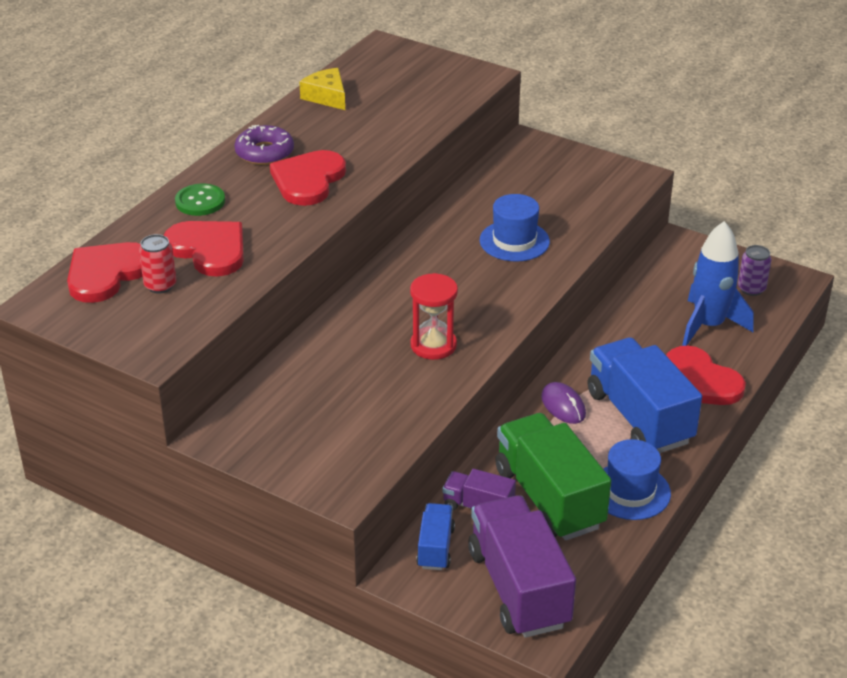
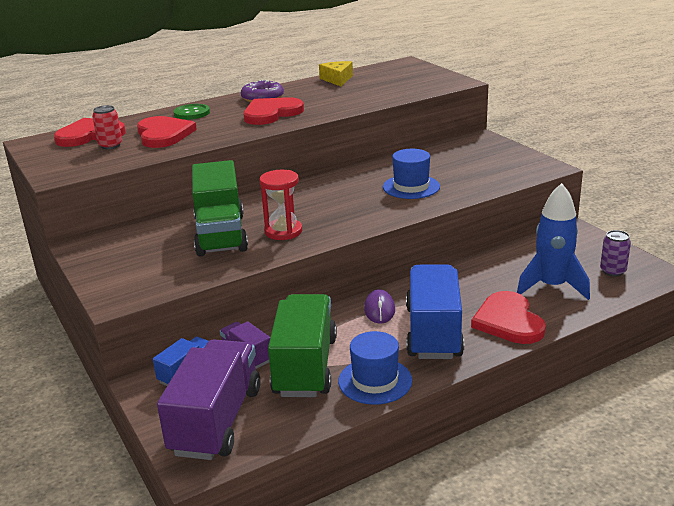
camera: 30 degrees right, 10 degrees down
none -> green truck [192,160,248,257]

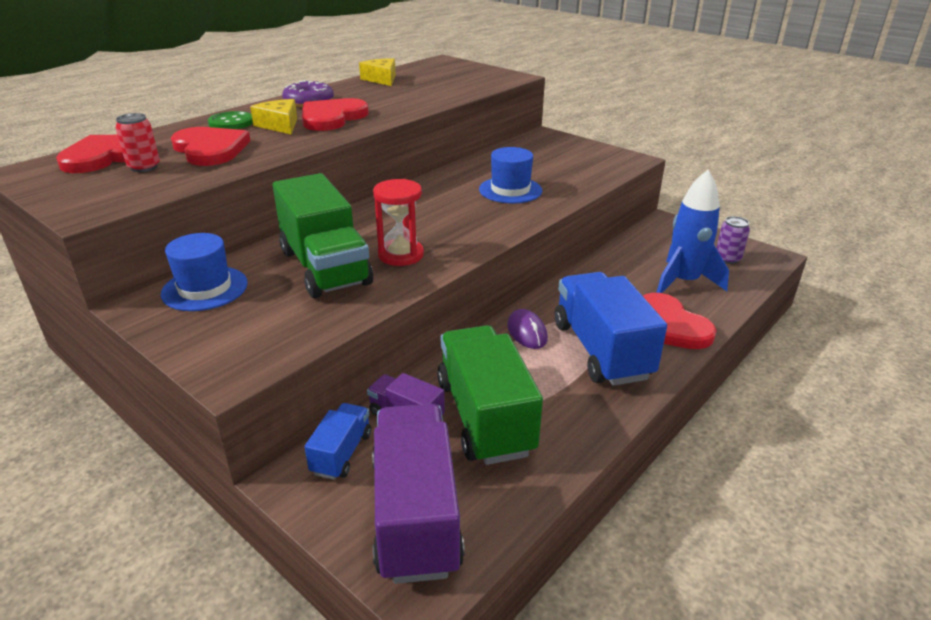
camera: 20 degrees left, 5 degrees up
blue hat [338,331,412,405] -> blue hat moved to [161,233,248,311]
none -> yellow cheese [250,99,297,135]

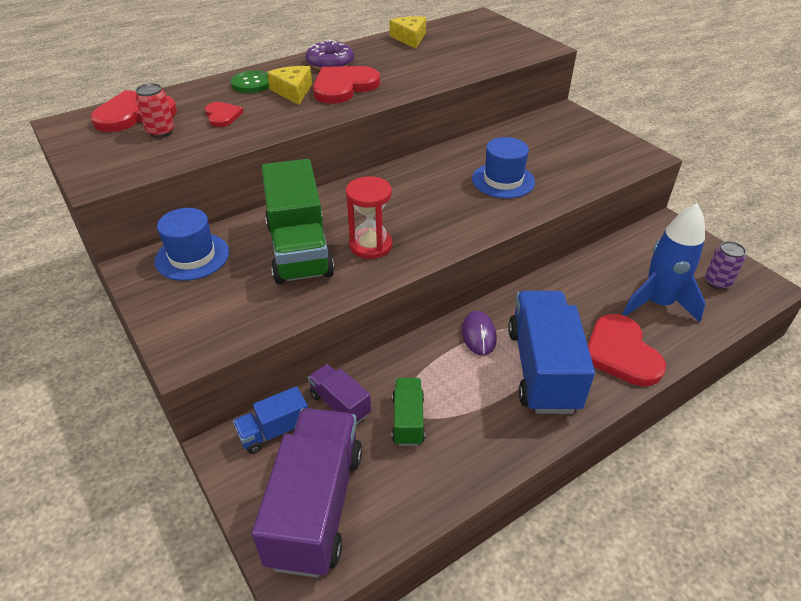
camera: 15 degrees right, 10 degrees up
red heart [171,127,251,166] -> red heart [205,102,243,127], size x0.55
blue truck [305,403,371,480] -> blue truck turned 150 degrees counterclockwise [233,386,308,454]
green truck [437,325,543,465] -> green truck [392,378,425,446], size x0.50

